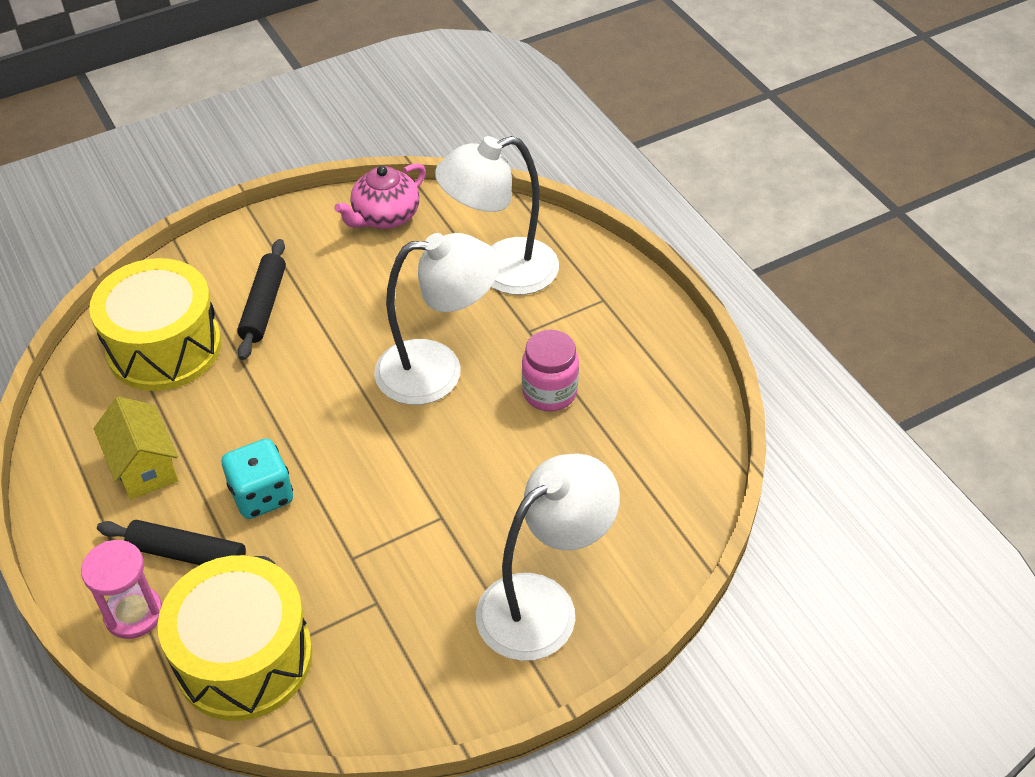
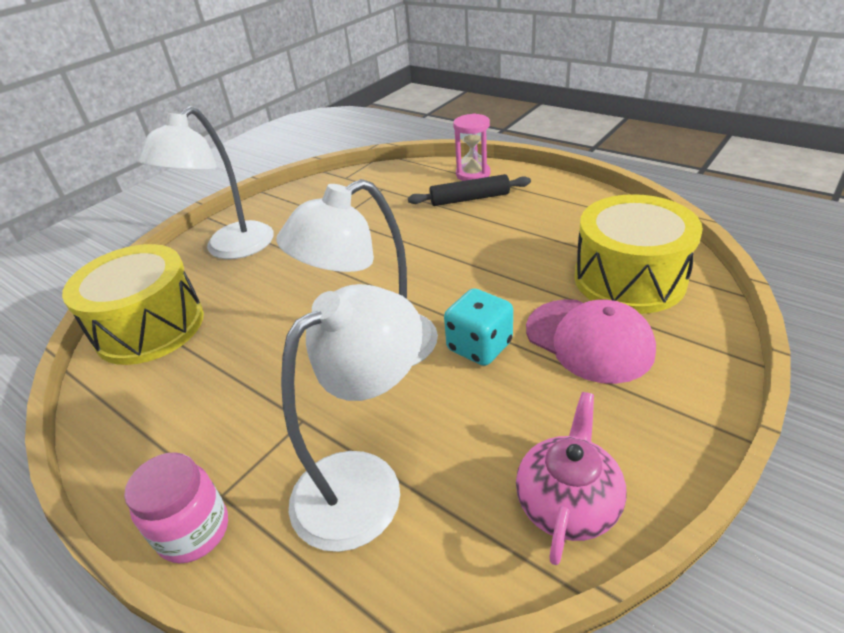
camera: 160 degrees right, 10 degrees down
yellow house [94,396,179,500] -> none
yellow drum [158,555,313,721] -> yellow drum moved to [62,244,204,365]
turquoise dice [222,438,293,519] -> turquoise dice moved to [444,288,513,366]
black rolling pin [237,239,286,360] -> pink cap [526,299,656,384]
pink jar [522,330,579,411] -> pink jar moved to [124,452,228,563]

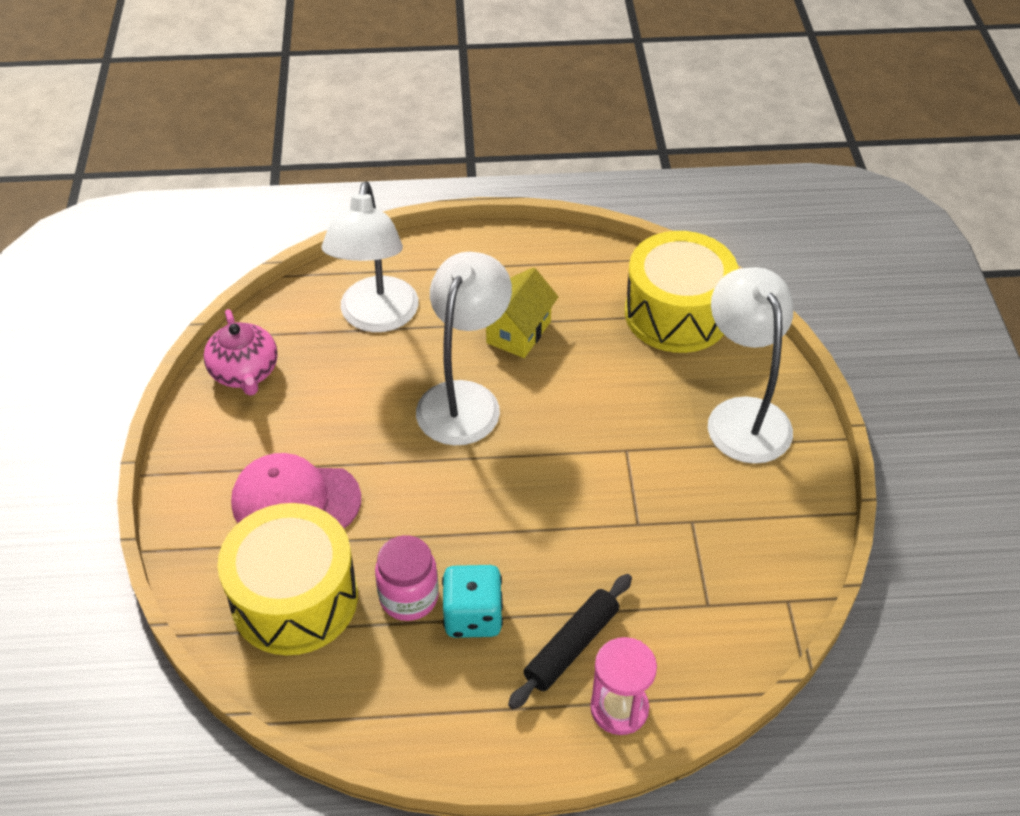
camera: 135 degrees right, 10 degrees up
pink jar [124,452,228,563] -> pink jar moved to [375,535,439,621]
turquoise dice [444,288,513,366] -> turquoise dice moved to [442,565,503,638]
none -> yellow house [486,267,558,358]

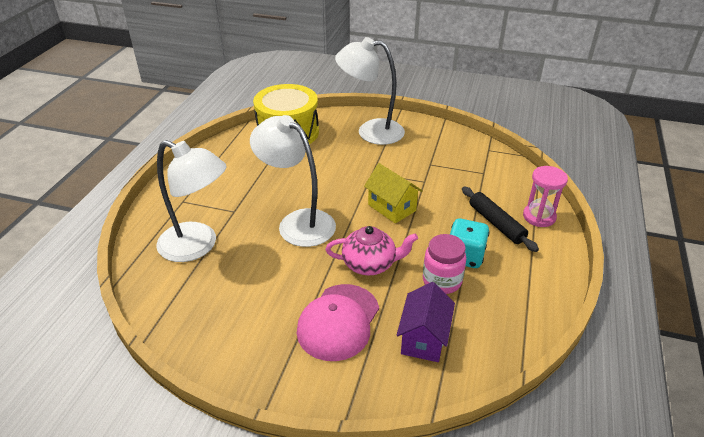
camera: 70 degrees left, 10 degrees down
pink teapot [203,309,278,396] -> pink teapot moved to [326,226,418,275]
yellow drum [217,503,358,655] -> purple house [397,282,455,362]
yellow house [486,267,558,358] -> yellow house moved to [364,163,422,224]

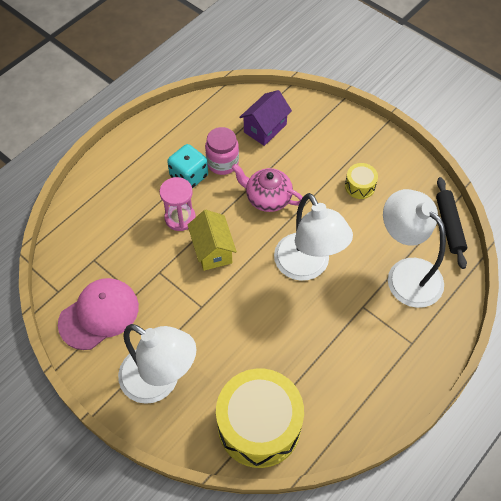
camera: 155 degrees left, 20 degrees up
pink cap [297,284,379,361] -> pink cap moved to [58,278,139,350]
black rolling pin [462,186,539,252] -> black rolling pin moved to [436,177,467,269]
pink hourglass [523,166,568,227] -> pink hourglass moved to [160,177,196,231]
none -> yellow drum [345,163,378,199]

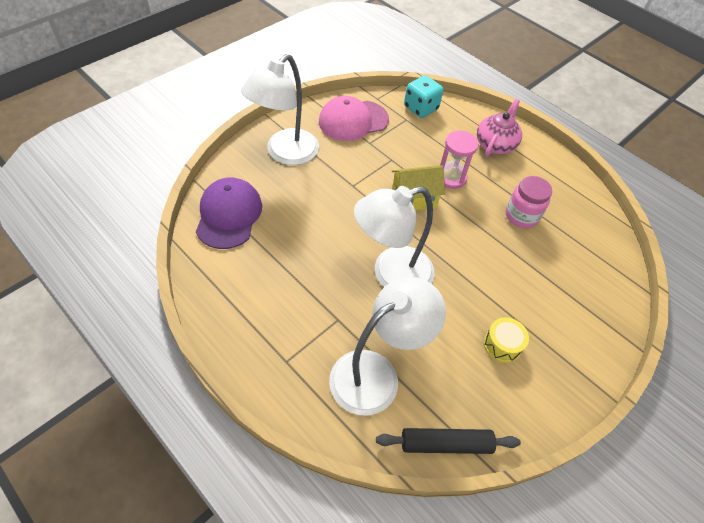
camera: 90 degrees right, 5 degrees down
pink cap [58,278,139,350] -> pink cap turned 105 degrees clockwise [319,96,389,141]
turquoise dice [167,144,208,189] -> turquoise dice moved to [404,75,443,118]
yellow drum [216,368,304,468] -> purple cap [196,177,262,249]
pink teapot [231,164,303,212] -> pink teapot moved to [477,99,522,157]
purple house [239,90,292,146] -> none

